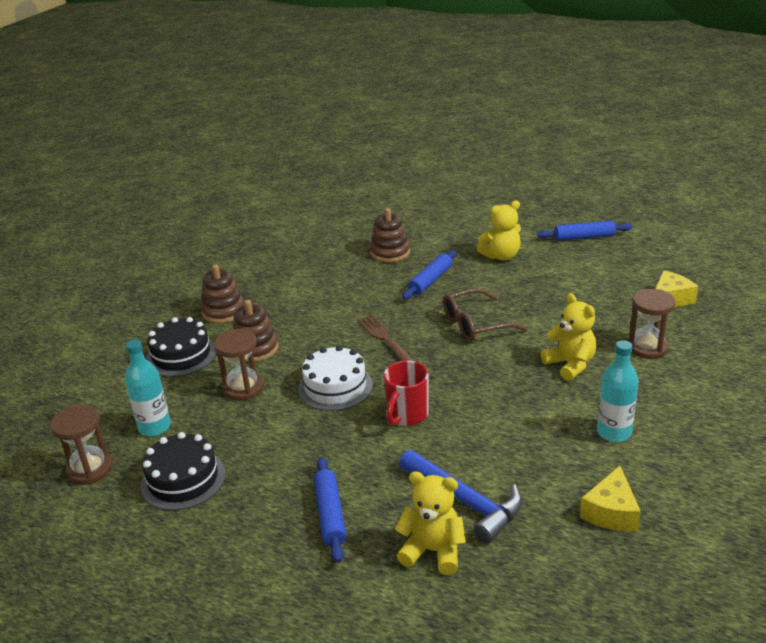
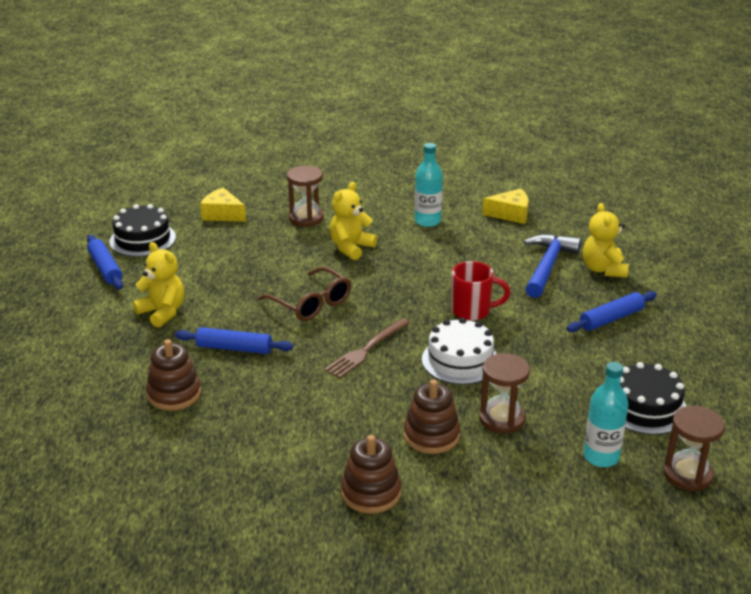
camera: 115 degrees left, 0 degrees up
black cake [146,317,217,377] -> black cake moved to [110,204,176,257]

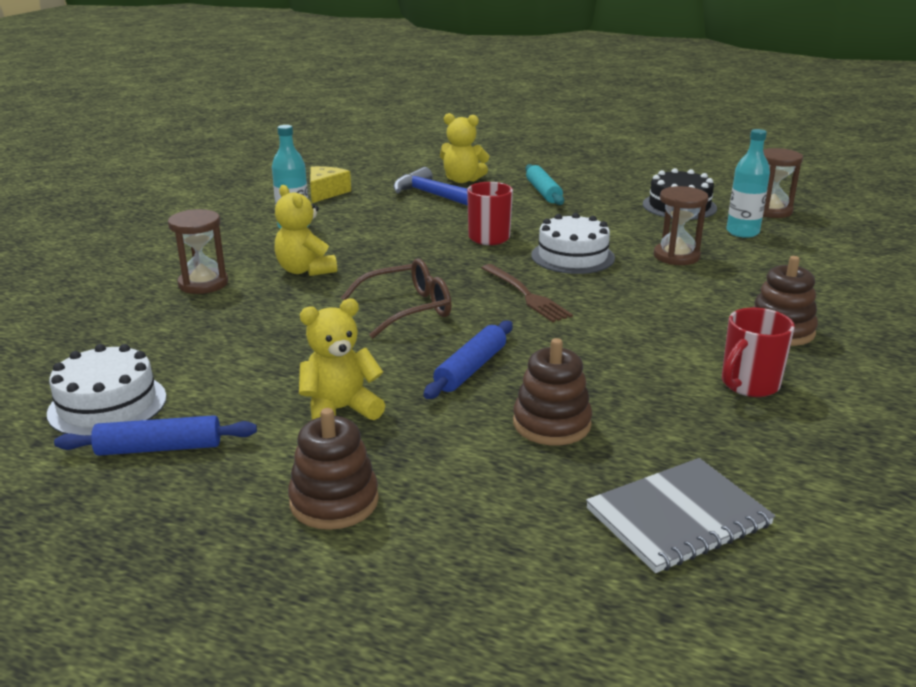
camera: 70 degrees left, 5 degrees down
black cake [110,204,176,257] -> white cake [47,344,166,435]
yellow cheese [200,187,246,222] -> none
brown stacking toy [404,379,460,454] -> brown stacking toy moved to [288,408,379,530]
blue rolling pin [567,291,657,332] -> turquoise rolling pin [525,164,564,205]
none -> grey notebook [586,458,775,573]
none -> red mug [722,308,795,397]

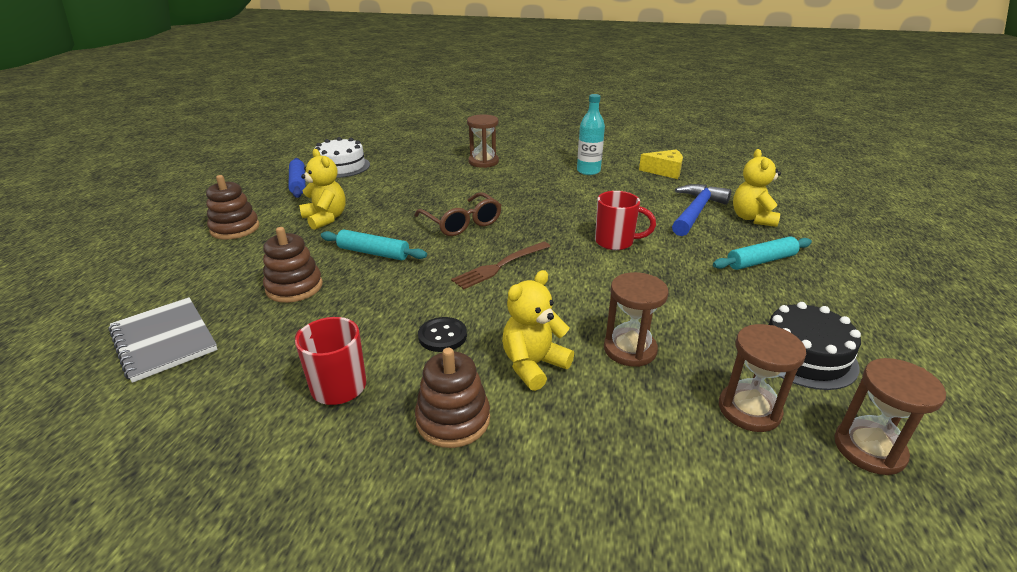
camera: 80 degrees right, 5 degrees up
yellow teddy bear [274,185,337,276] -> yellow teddy bear moved to [502,270,574,391]
blue rolling pin [423,320,513,399] -> turquoise rolling pin [321,230,427,260]
white cake [531,213,615,274] -> none
turquoise bottle [726,129,770,238] -> brown hourglass [719,324,806,432]
none -> black button [418,317,467,352]

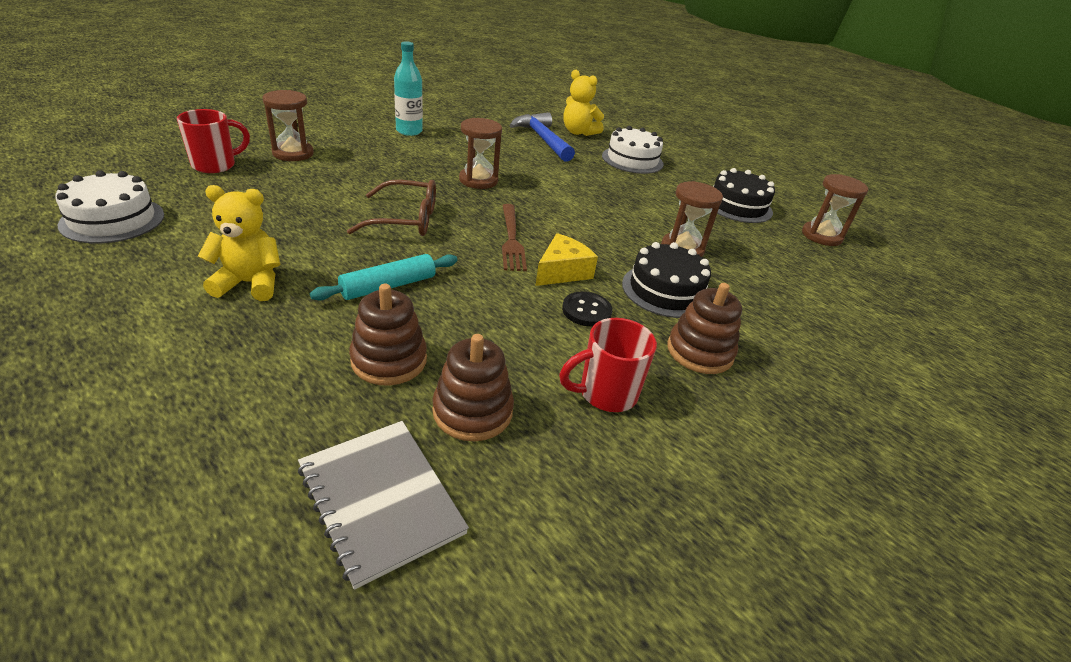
camera: 60 degrees left, 5 degrees up
grey notebook [109,297,218,383] -> grey notebook turned 60 degrees clockwise [298,421,469,590]
brown stacking toy [206,175,259,240] -> brown stacking toy moved to [432,334,514,441]
blue rolling pin [288,158,306,198] -> none
yellow teddy bear [502,270,574,391] -> black cake [622,242,711,318]
red mug [595,191,656,250] -> red mug moved to [177,109,250,173]
yellow cheese [639,149,683,179] -> yellow cheese moved to [536,233,598,286]
turquoise rolling pin [713,236,812,270] -> white cake [602,126,664,174]
brown hourglass [719,324,806,432] -> brown hourglass moved to [459,118,502,189]

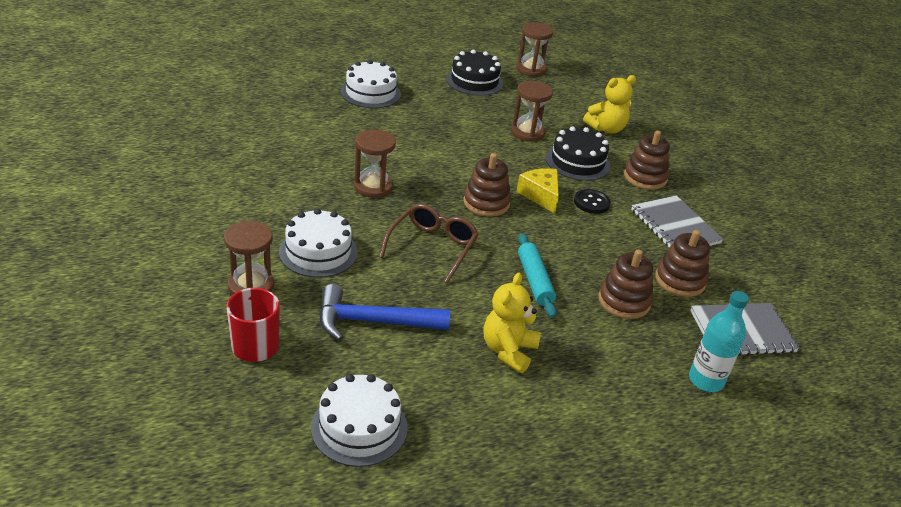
camera: 65 degrees left, 0 degrees up
turquoise bottle [394,41,423,136] -> turquoise bottle moved to [689,291,749,392]
brown fork [502,204,527,271] -> brown stacking toy [463,153,511,217]
blue hammer [509,112,575,162] -> blue hammer moved to [319,284,450,341]
red mug [559,318,657,412] -> grey notebook [631,195,723,247]
yellow teddy bear [563,70,604,136] -> yellow teddy bear moved to [583,75,636,134]
none -> white cake [279,208,358,278]

